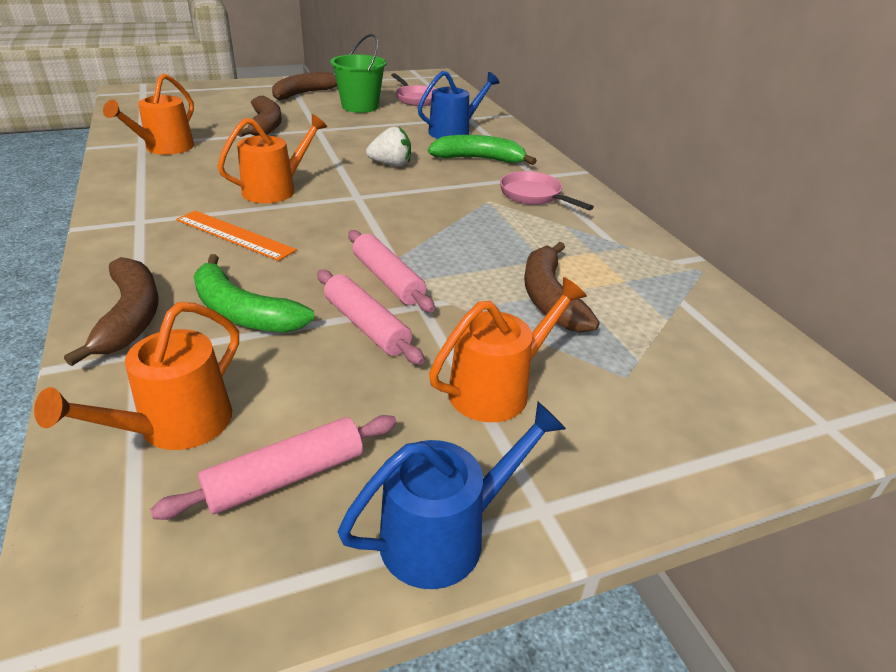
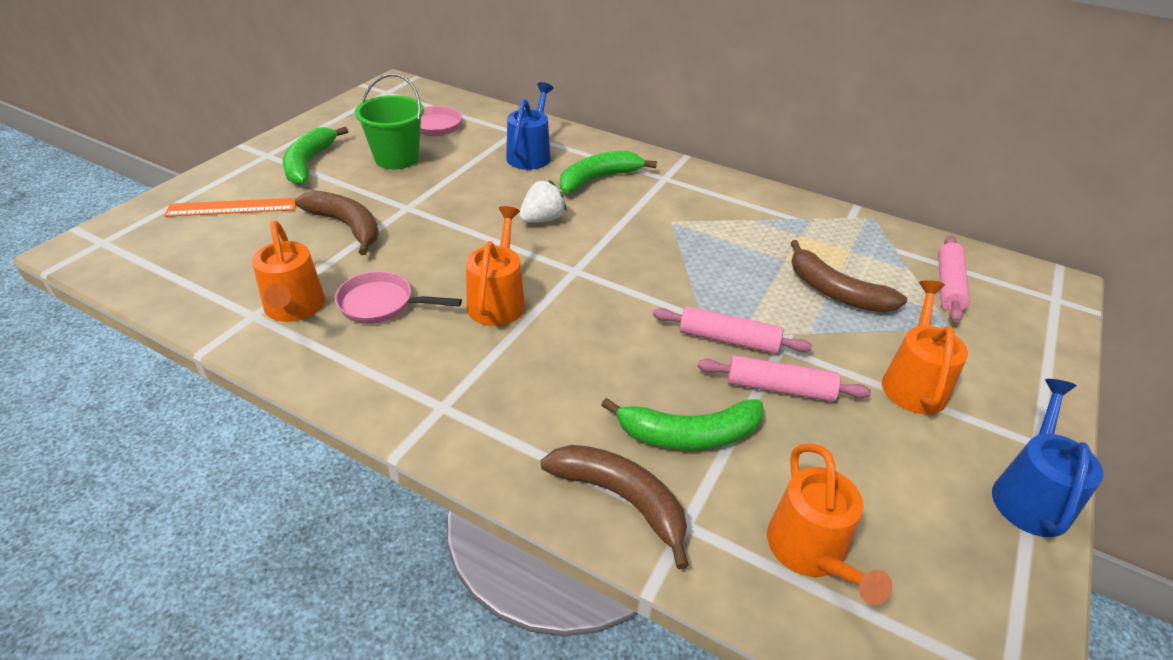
camera: 40 degrees left, 5 degrees up
pink rolling pin [150,415,397,520] -> pink rolling pin moved to [938,236,970,323]
orange ruler [176,211,297,261] -> orange ruler moved to [164,198,296,217]
brown banana [272,72,337,100] -> green banana [283,126,348,185]
pink pan [500,171,594,210] -> pink pan moved to [335,271,462,324]

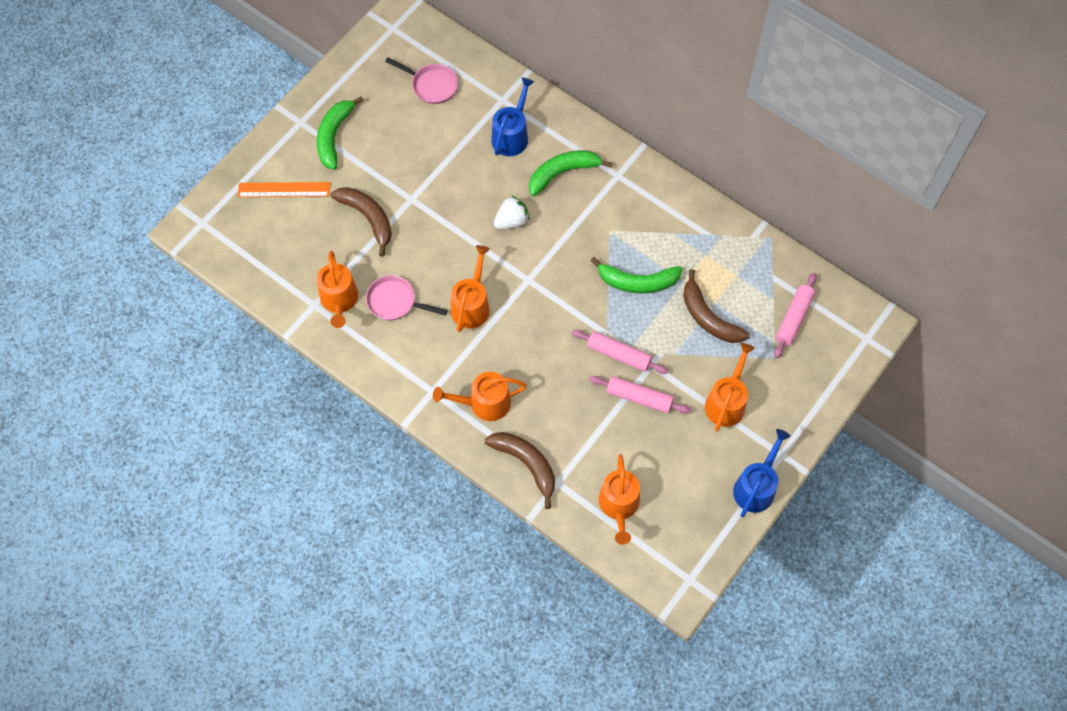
camera: 10 degrees right, 25 degrees up
green bucket [355,74,424,169] -> none
green banana [601,398,764,450] -> green banana moved to [591,257,682,293]
none -> orange watering can [433,371,527,421]

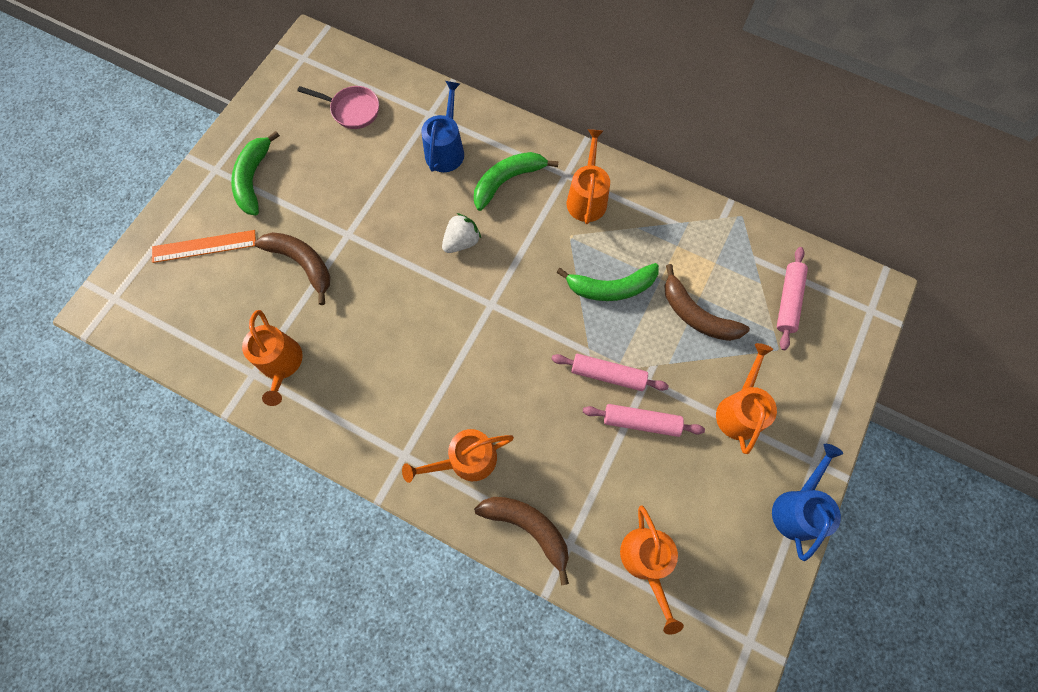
camera: 10 degrees left, 5 degrees up
pink pan [366,275,448,321] -> none
orange watering can [451,245,490,332] -> orange watering can moved to [567,129,610,224]

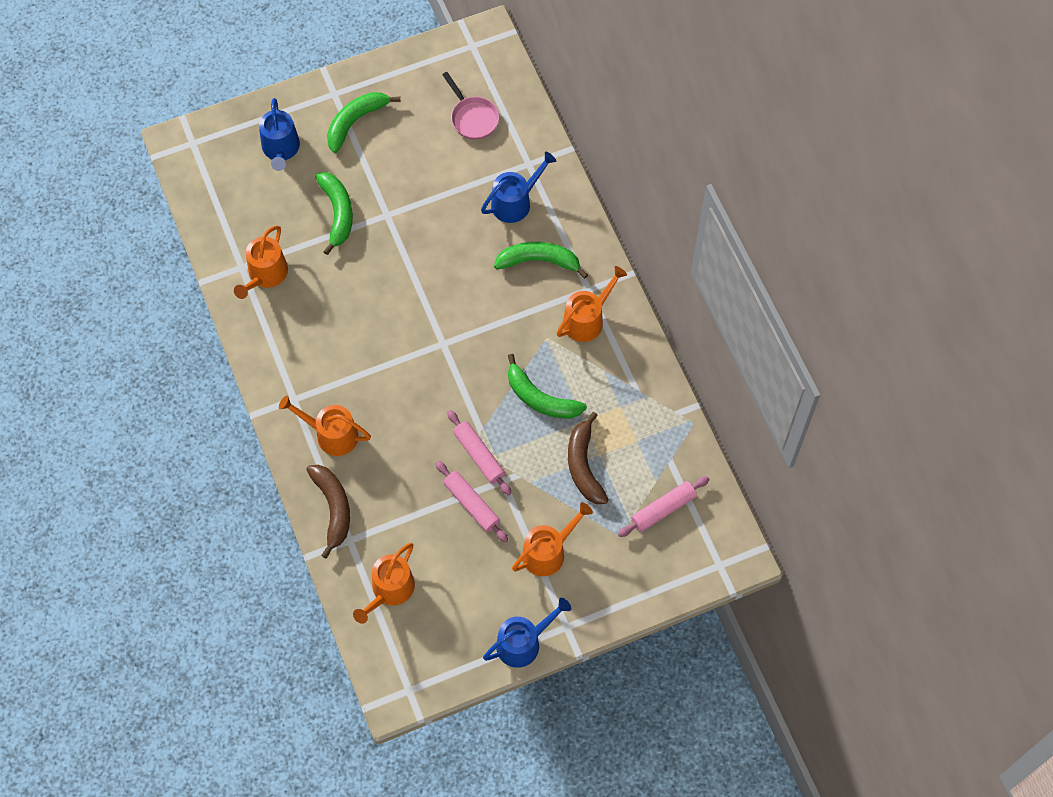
camera: 40 degrees right, 5 degrees down
orange ruler [152,230,256,263] -> blue watering can [259,98,300,171]
brown banana [254,232,330,305] -> green banana [315,172,353,255]
white strawberry [442,213,481,253] -> none

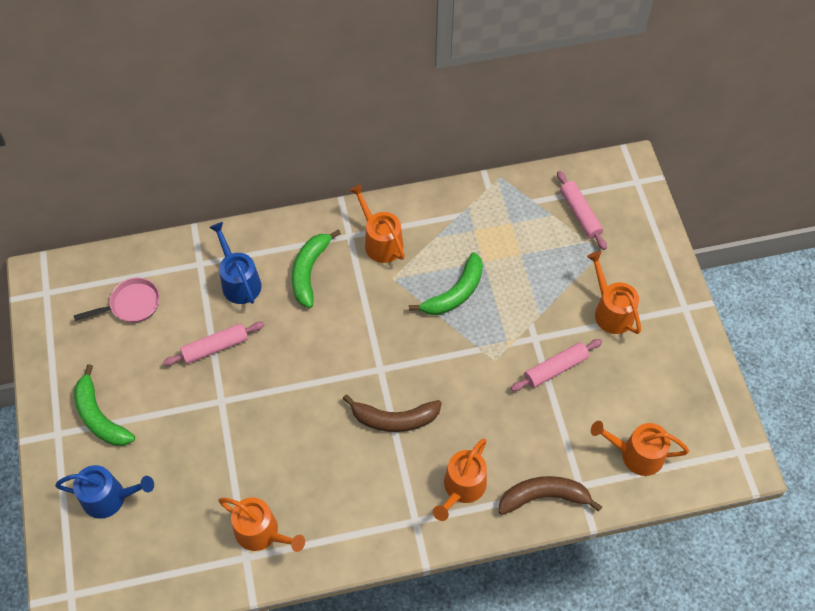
camera: 80 degrees left, 5 degrees down
green banana [315,172,353,255] -> none
orange watering can [353,543,415,624] -> orange watering can turned 150 degrees clockwise [591,421,689,476]
pink rolling pin [447,410,511,496] -> pink rolling pin moved to [163,322,264,366]
blue watering can [483,598,571,668] -> none
brown banana [568,412,609,504] -> brown banana moved to [342,394,442,432]

